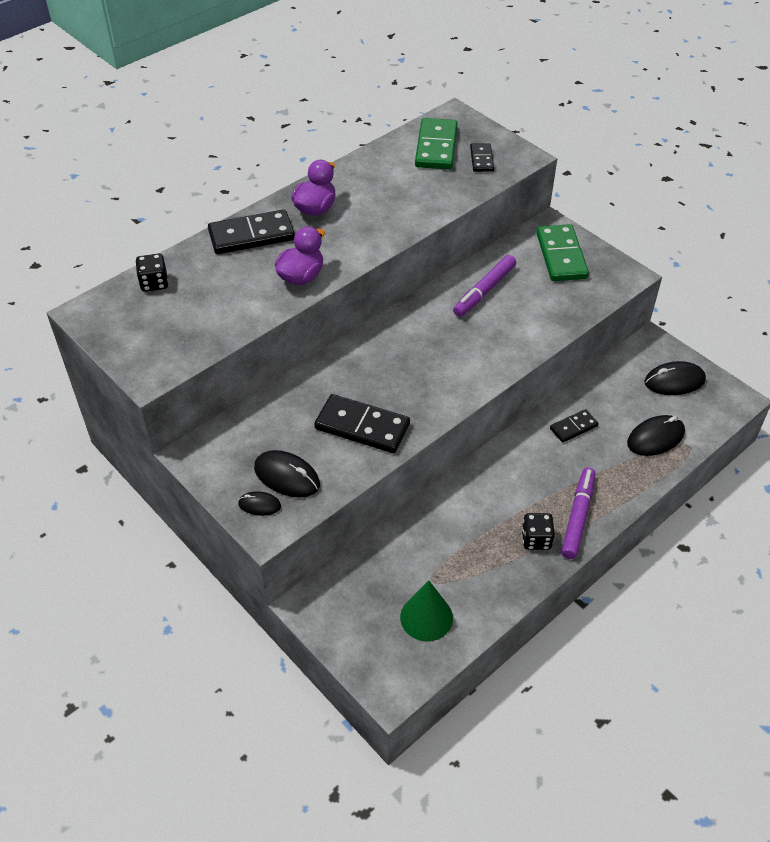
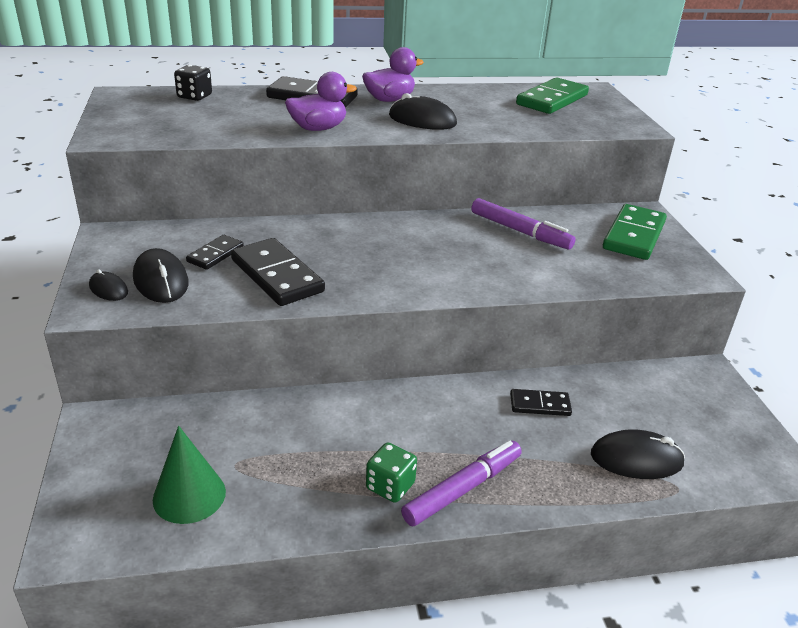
camera: 30 degrees right, 15 degrees down
purple marker [453,255,516,317] -> purple marker turned 120 degrees counterclockwise [471,198,576,250]
black domino [470,143,494,172] -> black domino moved to [186,235,244,270]
black dice [522,513,555,550] -> green dice [366,442,417,503]
black mouse [644,361,706,395] -> black mouse moved to [389,93,457,130]

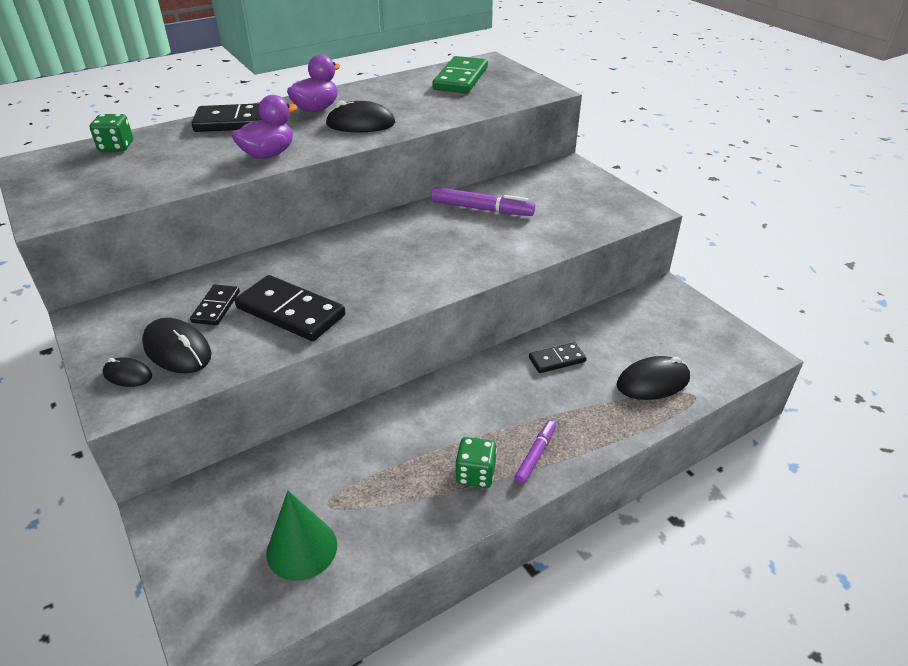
camera: 20 degrees left, 5 degrees up
black dice [174,65,212,101] -> green dice [90,114,133,152]
purple marker [401,440,522,526] -> purple marker [514,420,556,484], size x0.62
green domino [603,204,667,260] -> none

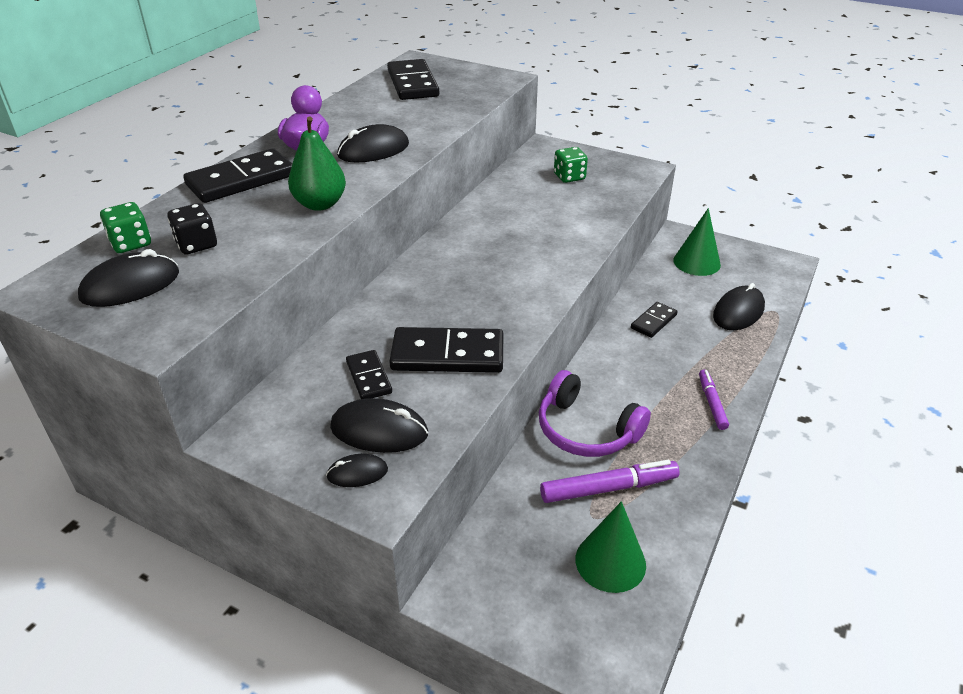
camera: 30 degrees left, 0 degrees up
purple duck [231,95,298,159] -> green pear [288,117,346,211]
purple marker [431,187,535,216] -> purple marker moved to [540,460,680,503]
green domino [433,56,488,93] -> black domino [387,59,439,100]
green dice [455,437,497,488] -> green dice moved to [554,147,588,183]
none -> black mouse [78,249,179,307]
none -> black dice [168,203,217,254]
none -> purple headphones [539,370,651,457]
none -> green cone [673,208,721,276]

